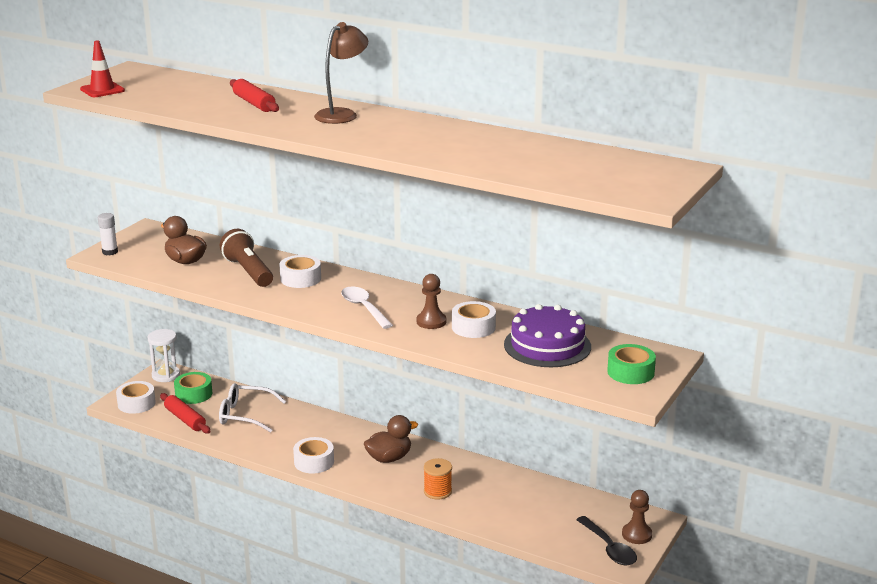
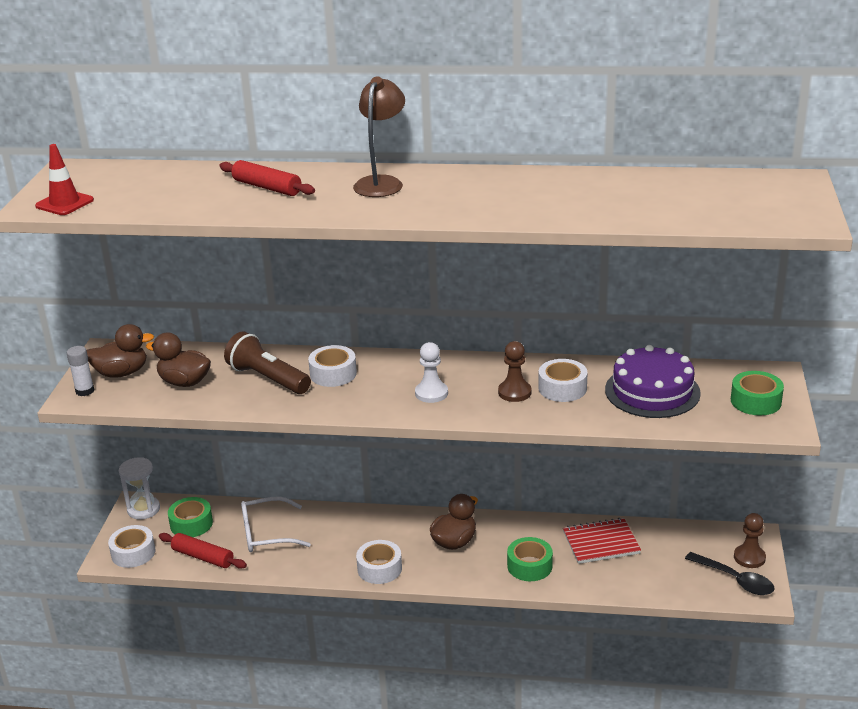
camera: 20 degrees left, 5 degrees up
white spoon [341,286,393,329] -> white pawn [415,342,448,403]
orange spool [424,458,452,500] -> green tape [507,537,553,581]
none -> brown duck [87,324,154,378]
none -> red notebook [563,518,641,564]

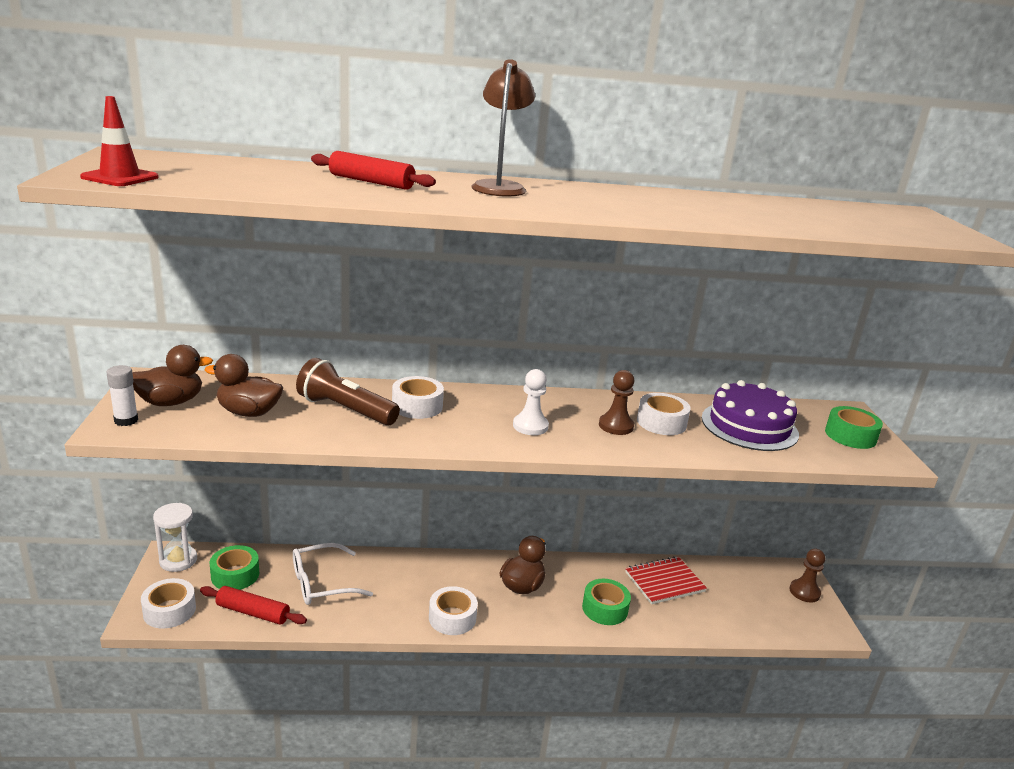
camera: 15 degrees left, 5 degrees down
black spoon [685,552,774,595] -> none

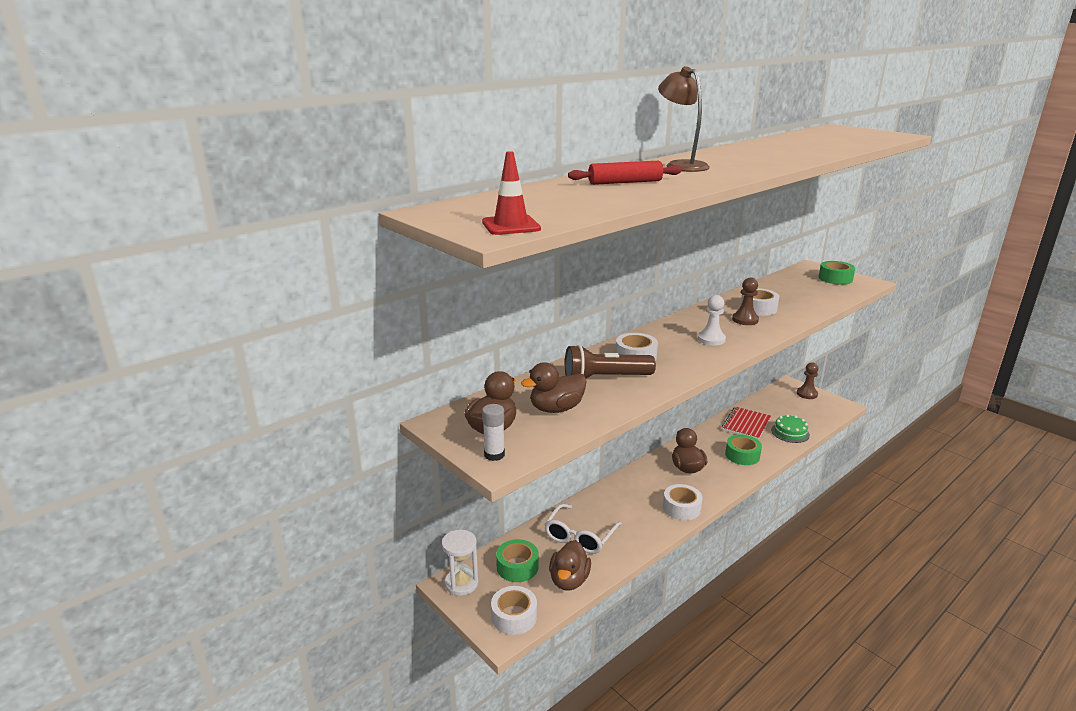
camera: 35 degrees left, 0 degrees up
red rolling pin [200,586,307,625] -> brown duck [549,540,591,591]
purple cake [702,380,799,451] -> none
none -> green cake [771,414,810,443]

